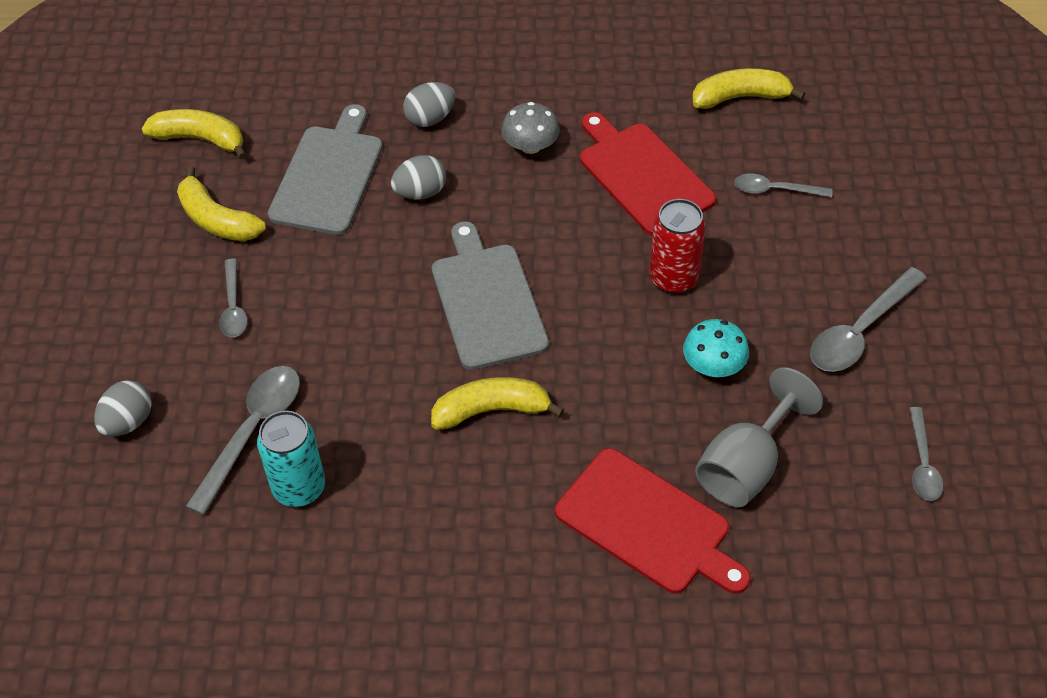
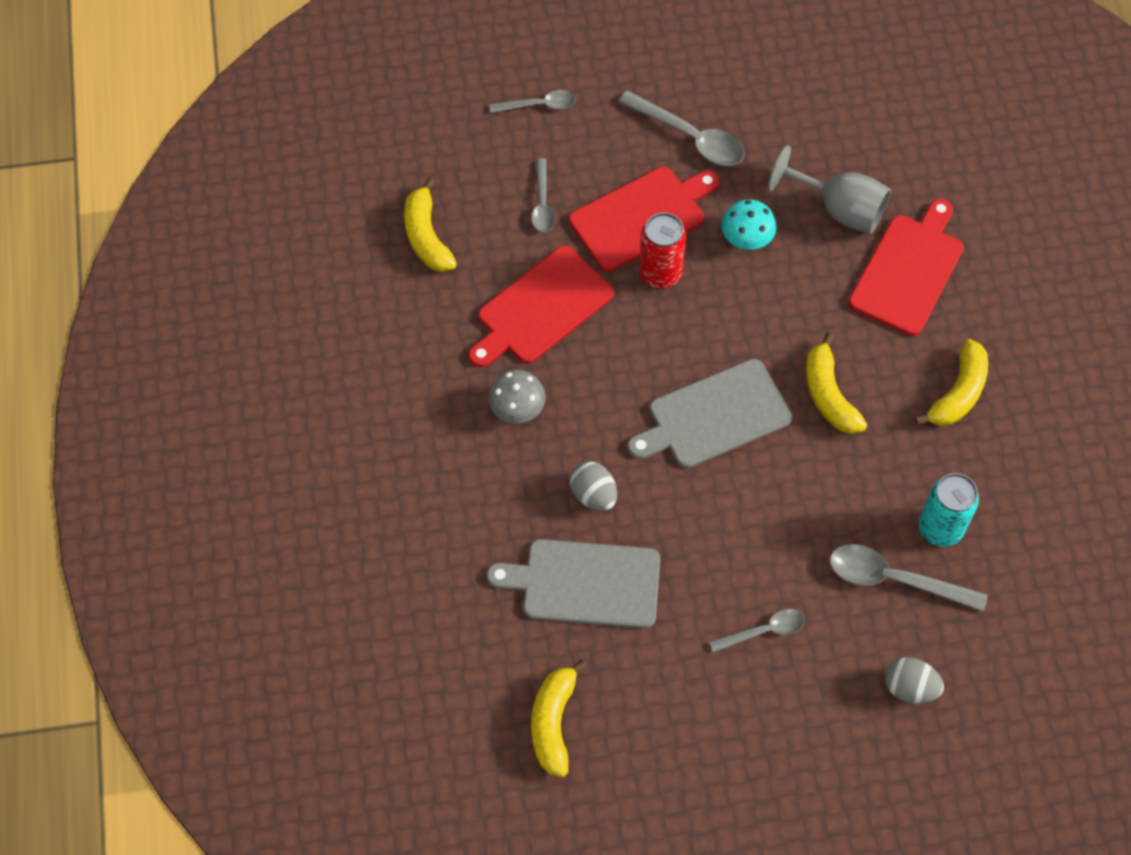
camera: 100 degrees left, 10 degrees up
yellow banana [177,166,266,241] -> yellow banana moved to [914,339,988,426]
grey egg [403,82,455,127] -> none
grey spoon [909,407,943,501] -> grey spoon moved to [490,90,576,113]
none -> red cutting board [569,167,719,272]

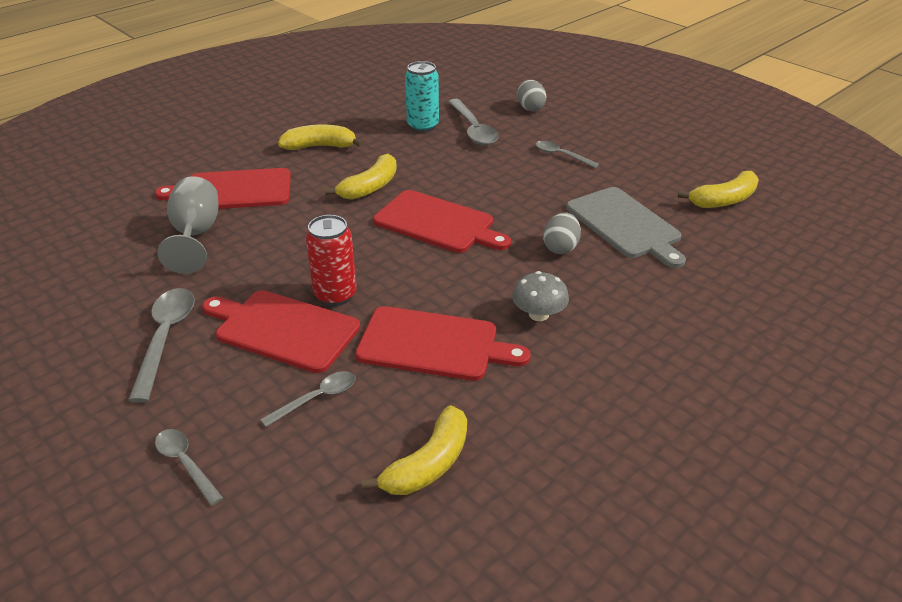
camera: 125 degrees left, 25 degrees down
grey cutting board [628,359,792,468] -> red cutting board [373,190,511,253]
turquoise mushroom [722,200,776,250] -> none

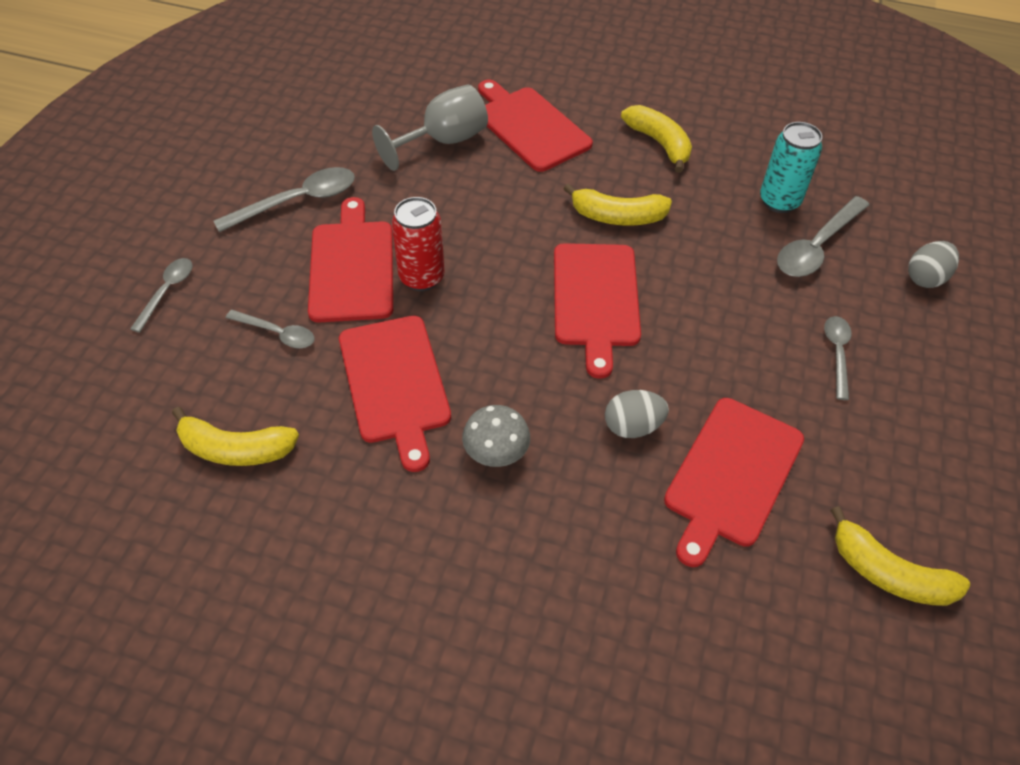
camera: 60 degrees right, 15 degrees up
grey cutting board [566,187,686,268] -> red cutting board [664,398,804,567]

